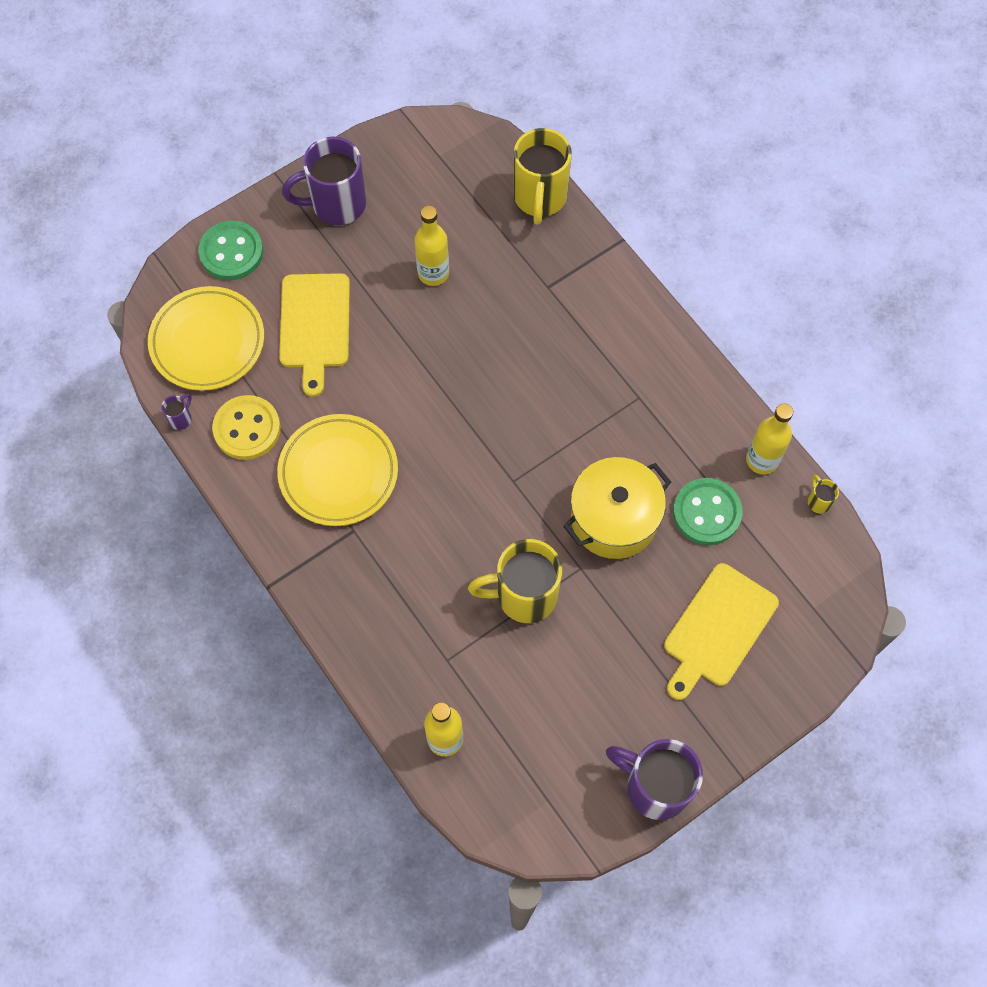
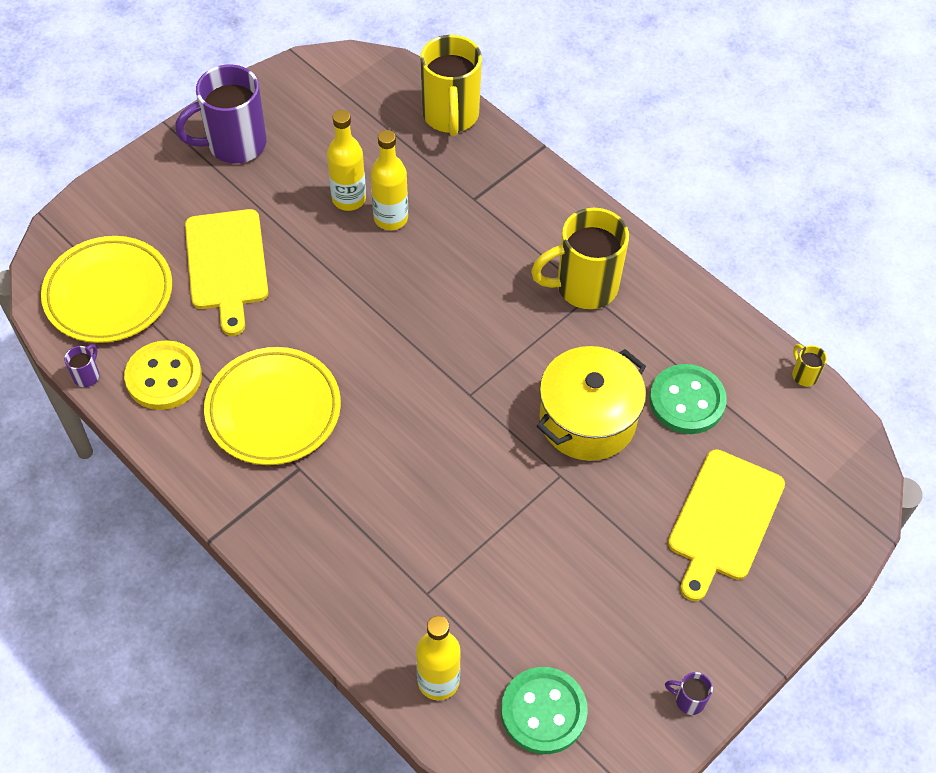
camera: 10 degrees left, 10 degrees down
green button [198,221,263,280] -> green button moved to [501,667,588,754]
yellow mug [468,539,562,623] -> yellow mug moved to [531,208,629,309]
purple mug [606,739,703,820] -> purple mug [665,672,713,715], size x0.41
yellow bottle [746,403,793,475] -> yellow bottle moved to [371,130,408,230]

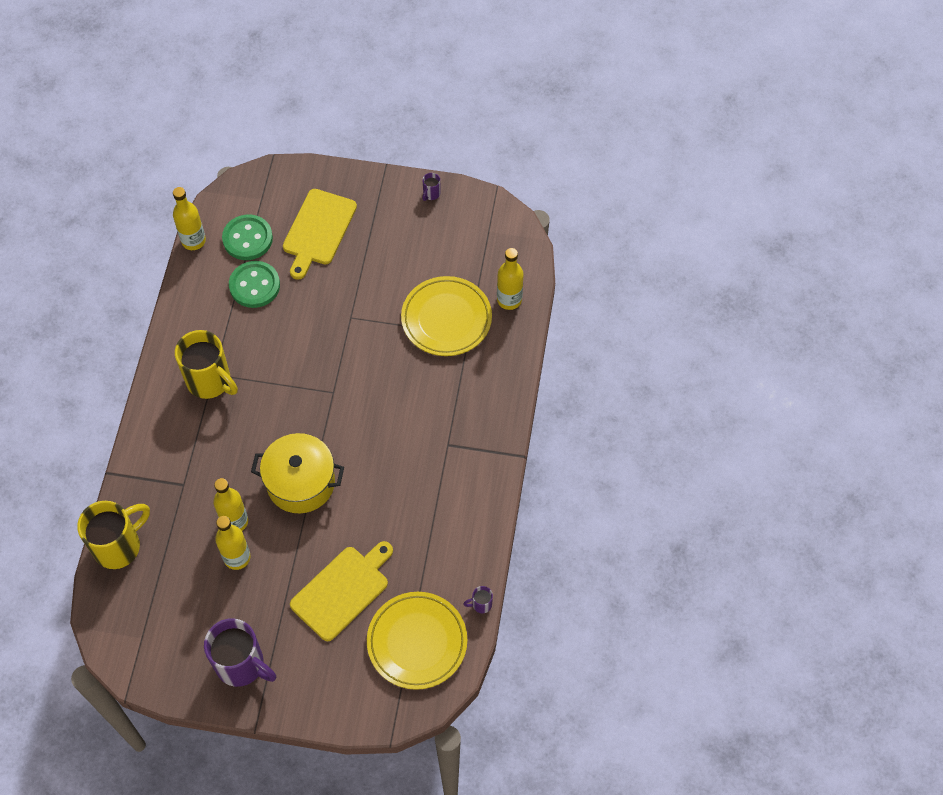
camera: 125 degrees left, 5 degrees up
yellow button [124,340,202,410] -> none
yellow plate [204,347,341,465] -> yellow plate moved to [401,276,492,356]
green button [501,667,588,754] -> green button moved to [222,214,273,260]
yellow pot [537,346,646,461] -> yellow pot moved to [251,433,344,513]
purple mug [665,672,713,715] -> purple mug turned 45 degrees clockwise [422,173,440,201]
yellow cutting board [668,449,785,601] -> yellow cutting board turned 120 degrees clockwise [283,189,357,280]
yellow mug [792,344,827,386] -> yellow bottle [173,187,206,250]

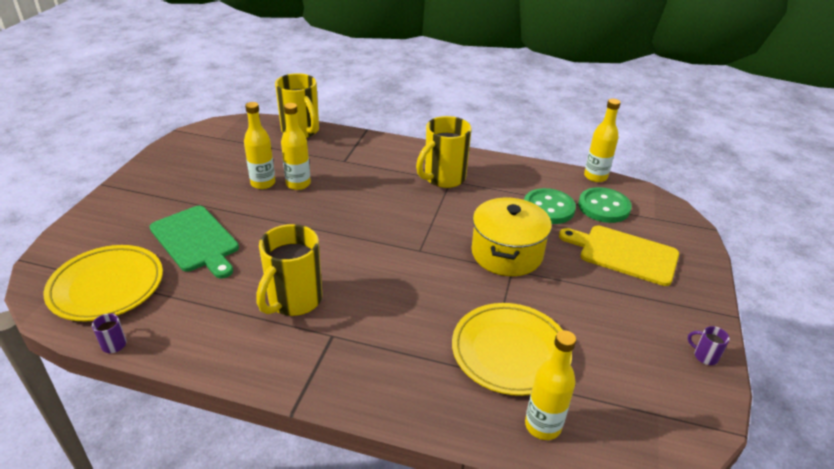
camera: 95 degrees right, 25 degrees down
purple mug [204,618,276,687] -> none
yellow pot [251,433,344,513] -> yellow pot moved to [472,197,552,276]
yellow cutting board [290,541,393,641] -> green cutting board [149,206,239,279]
none -> yellow mug [256,224,322,316]

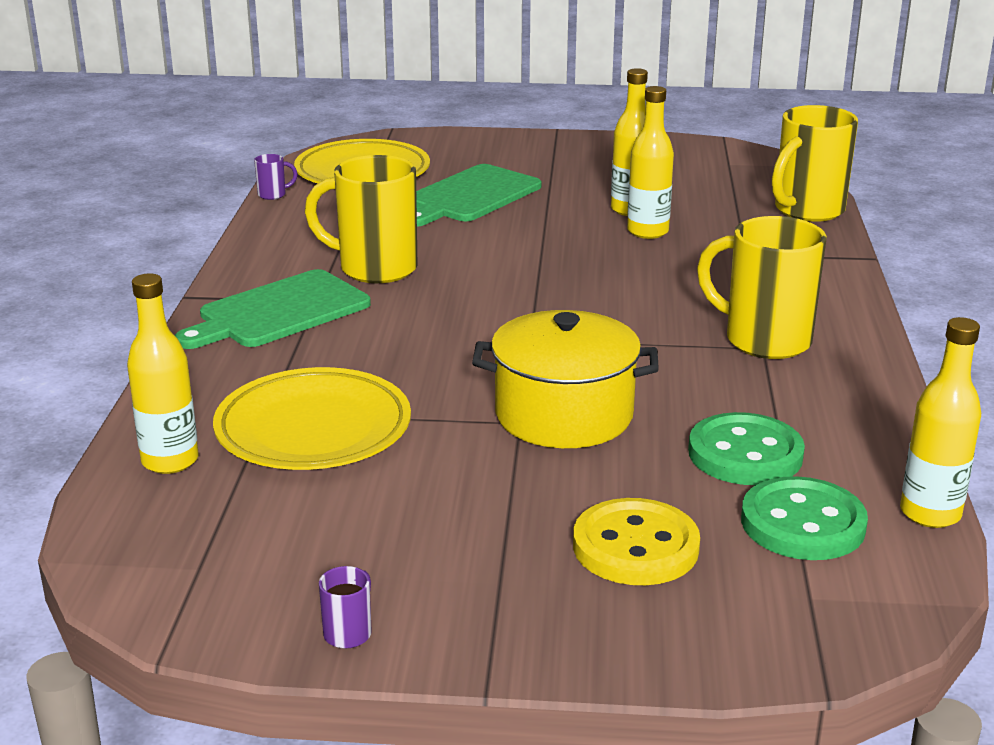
camera: 80 degrees right, 10 degrees down
yellow cutting board [559,225,679,286] -> yellow button [573,498,700,585]
none -> green cutting board [175,269,371,349]

